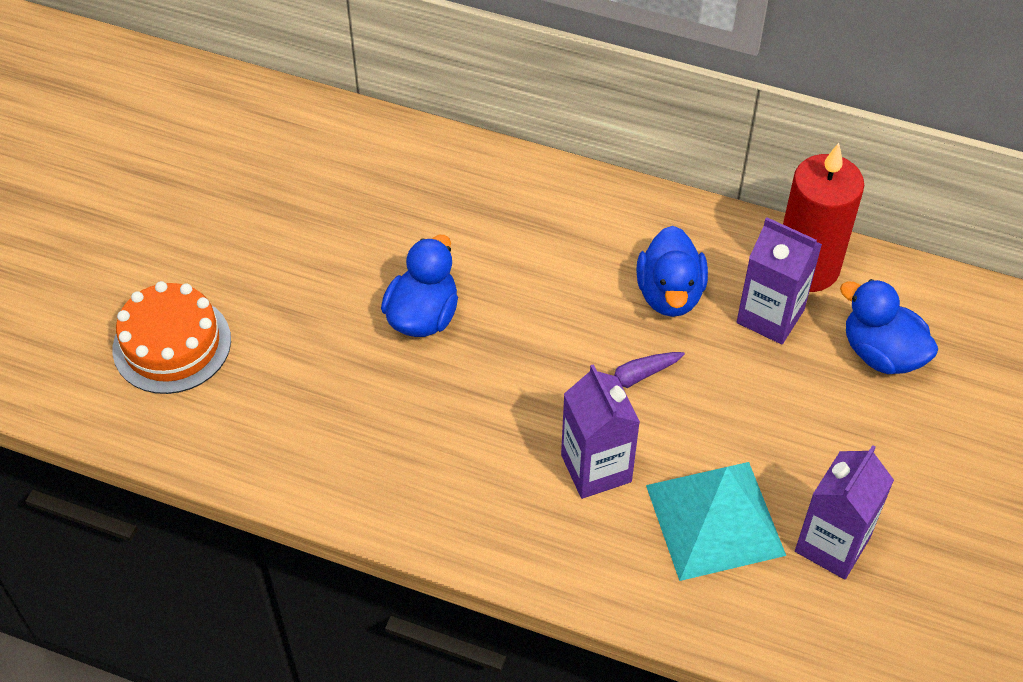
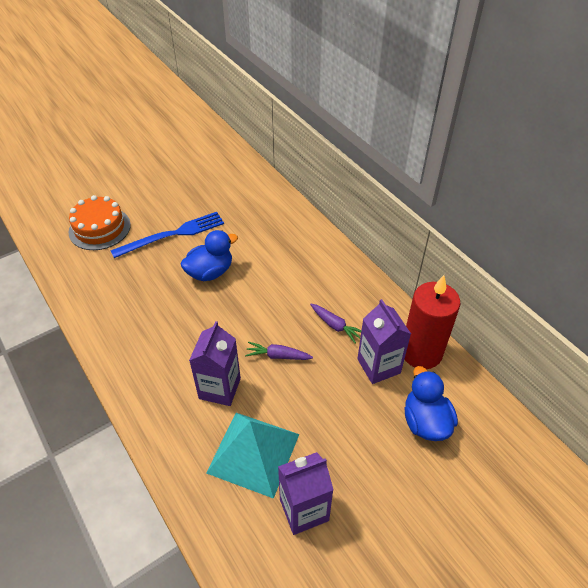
camera: 35 degrees right, 5 degrees down
blue duck [636,226,708,317] -> purple carrot [310,304,361,344]
none -> blue fork [111,212,224,258]

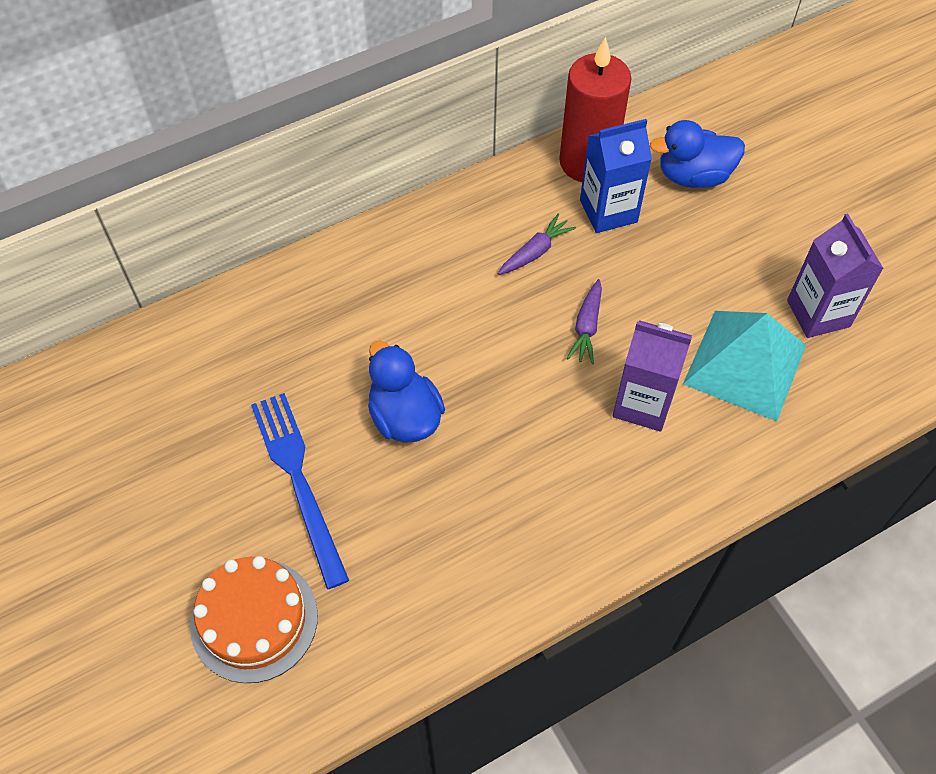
camera: 85 degrees left, 10 degrees up
purple carton [357,299,411,384] -> blue carton [580,119,652,233]

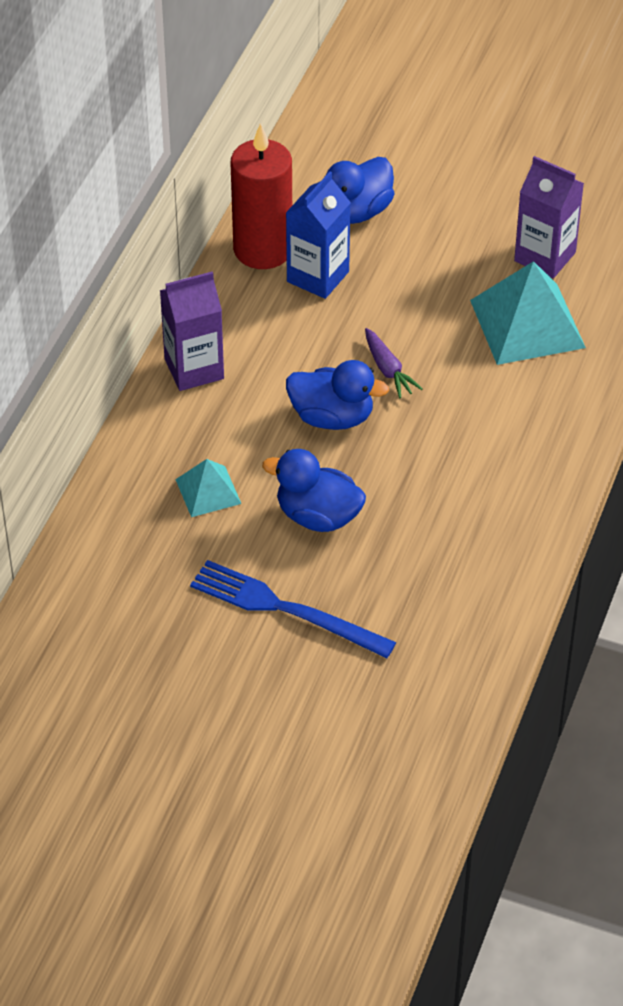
camera: 40 degrees left, 10 degrees down
orange cake [190,556,318,683] -> none
purple carrot [498,213,576,275] -> none
purple carton [612,320,692,432] -> purple carton moved to [160,271,224,391]
none -> turquoise pyramid [175,459,241,517]
none -> blue duck [286,360,389,430]

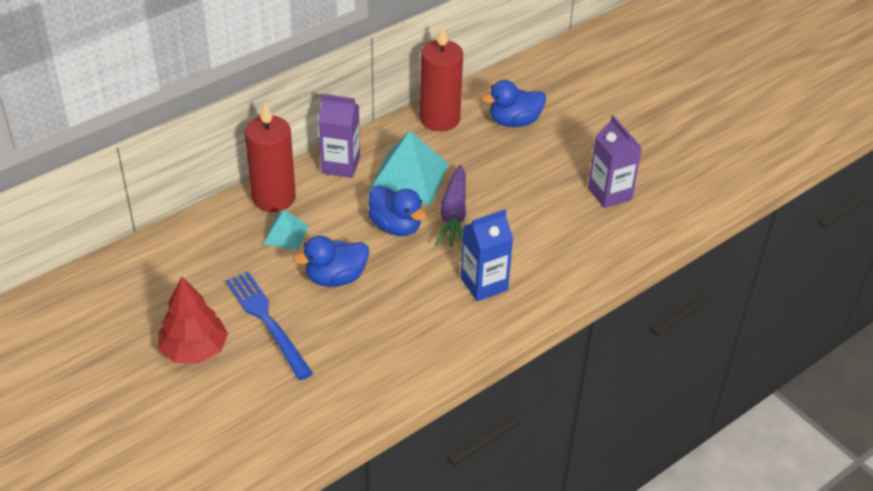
camera: 30 degrees right, 5 degrees down
blue duck [262,449,366,532] -> blue duck turned 75 degrees counterclockwise [293,236,369,287]
blue carton [286,171,351,299] -> blue carton moved to [461,210,513,301]
purple carrot [365,328,423,398] -> purple carrot [435,165,466,247], size x1.68
turquoise pyramid [470,261,586,365] -> turquoise pyramid moved to [368,131,449,206]
none -> red tree [158,277,228,364]
none -> red candle [245,102,296,212]

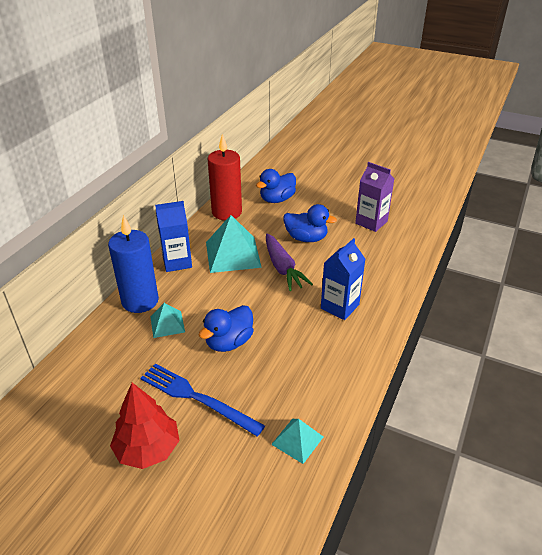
camera: 25 degrees left, 5 degrees down
red candle [245,102,296,212] -> blue candle [108,215,159,313]
purple carton [318,94,360,178] -> blue carton [155,201,192,272]
blue duck [368,185,426,236] -> blue duck moved to [283,204,337,242]
none -> turquoise pyramid [271,419,323,464]

